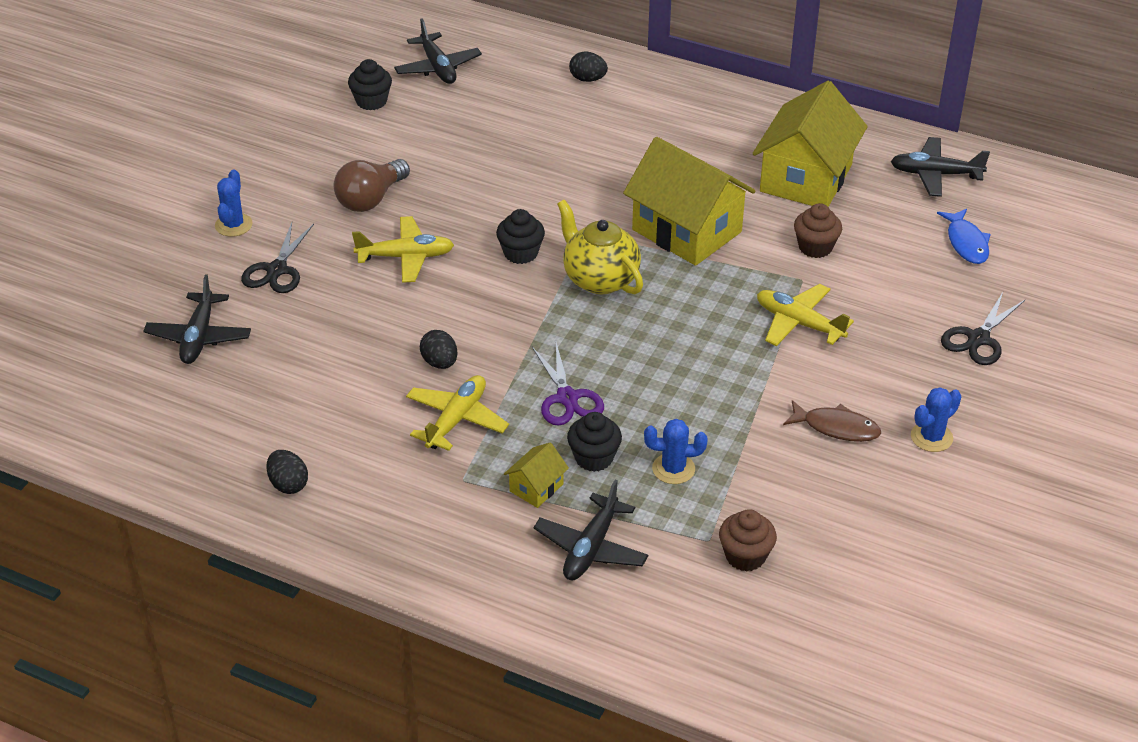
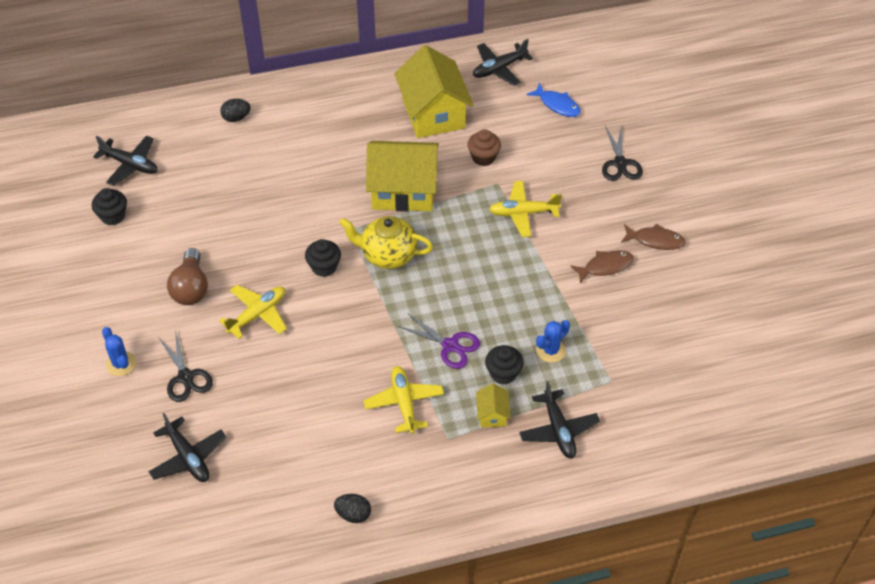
camera: 40 degrees left, 10 degrees up
black egg [420,330,458,369] -> none
brown cupcake [719,509,777,571] -> none
blue cactus [911,387,961,452] -> brown fish [621,224,686,250]

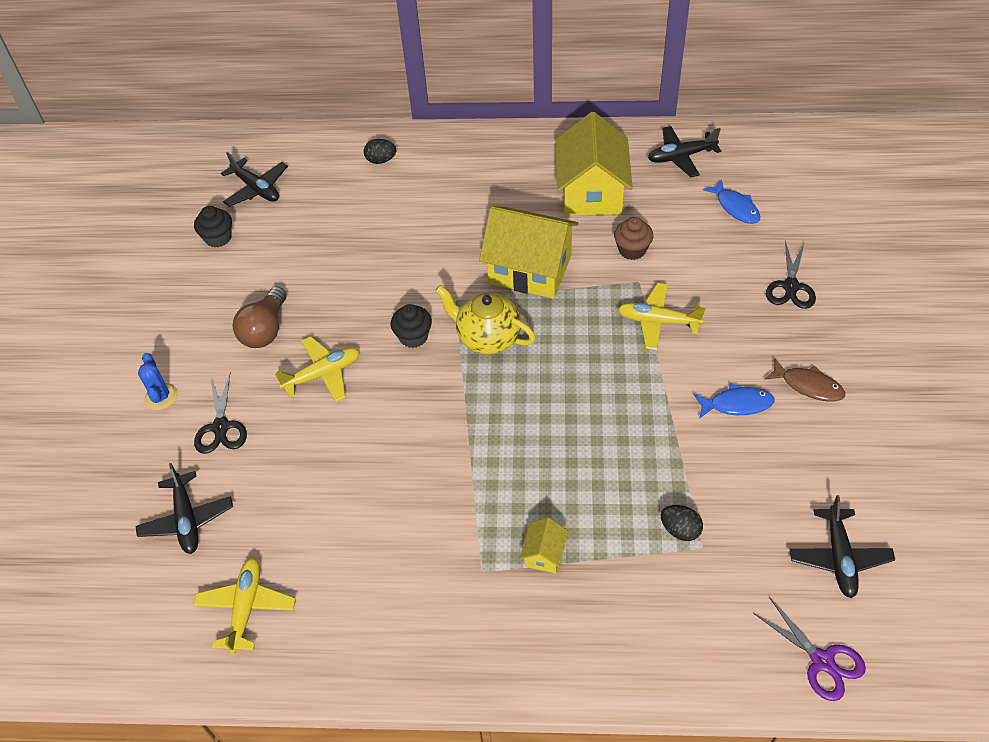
camera: 20 degrees right, 0 degrees up
black egg [334,494,371,523] -> black egg moved to [661,505,703,541]
yellow plane [363,366,444,434] -> yellow plane moved to [193,558,296,654]
purple scissors [397,313,480,369] -> purple scissors moved to [753,597,866,701]
black cupcake [485,345,523,385] -> none
black plane [519,381,600,458] -> black plane moved to [789,495,895,598]
blue cactus [536,320,570,363] -> none
brown fish [570,250,634,284] -> blue fish [694,383,775,419]

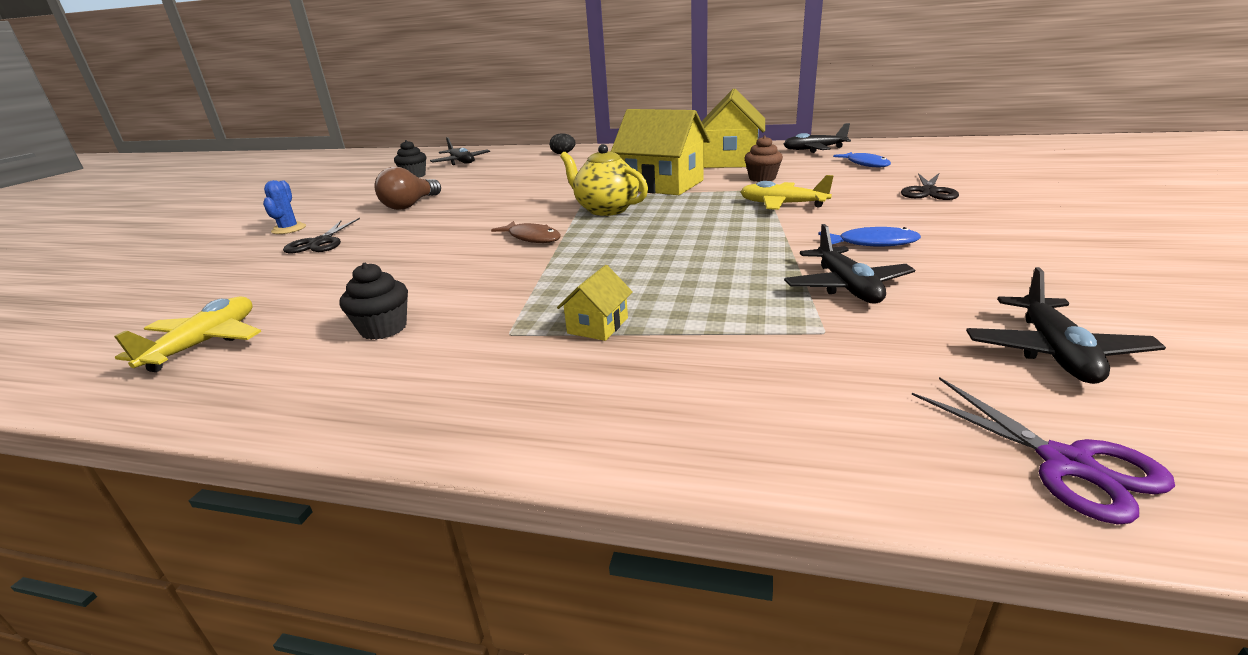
camera: 10 degrees right, 25 degrees down
black plane [135,463,233,554] -> black plane moved to [784,224,915,304]
yellow plane [275,336,360,402] -> none
black cupcake [391,304,432,348] -> black cupcake moved to [340,263,408,340]
black egg [661,505,703,541] -> none
brown fish [764,358,845,401] -> brown fish moved to [491,221,561,243]

